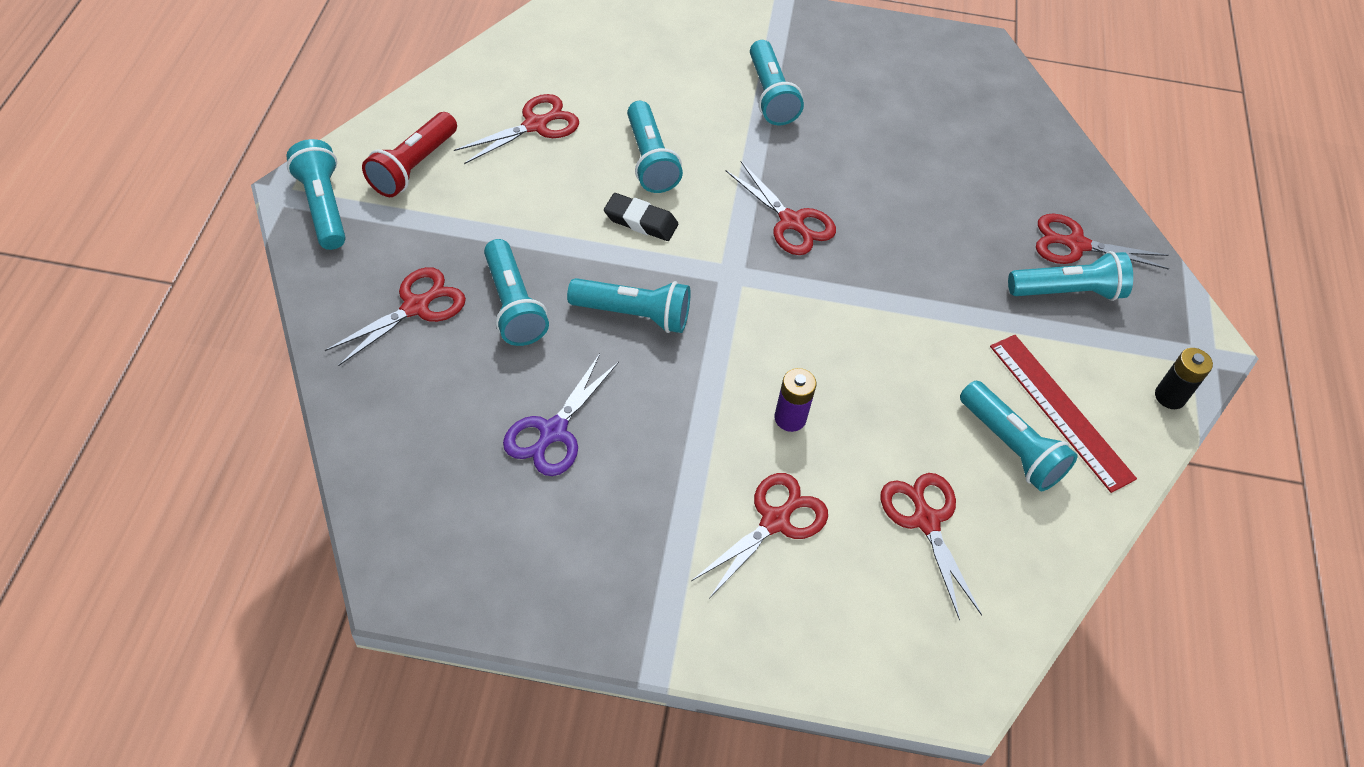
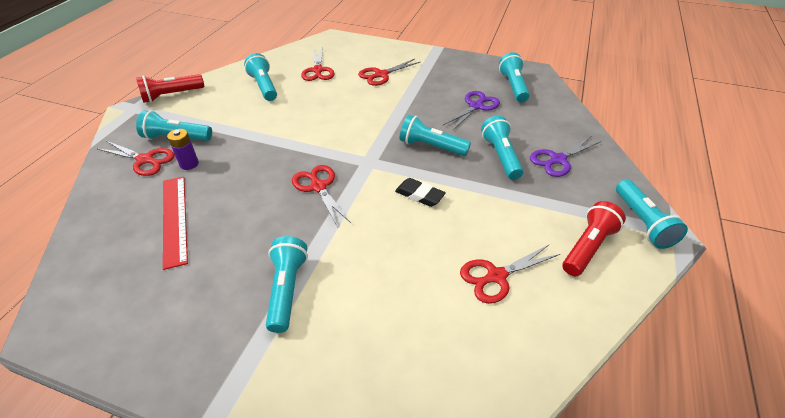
camera: 165 degrees left, 10 degrees down
red scissors [325,267,466,366] -> purple scissors [530,136,602,177]
turquoise flashlight [627,101,683,193] -> turquoise flashlight moved to [499,52,530,102]
purple battery [774,368,816,432] -> purple battery moved to [167,129,199,170]
red ruler [990,335,1137,493] -> red ruler moved to [163,177,188,270]
black battery [1155,348,1213,409] -> red flashlight [136,74,204,103]

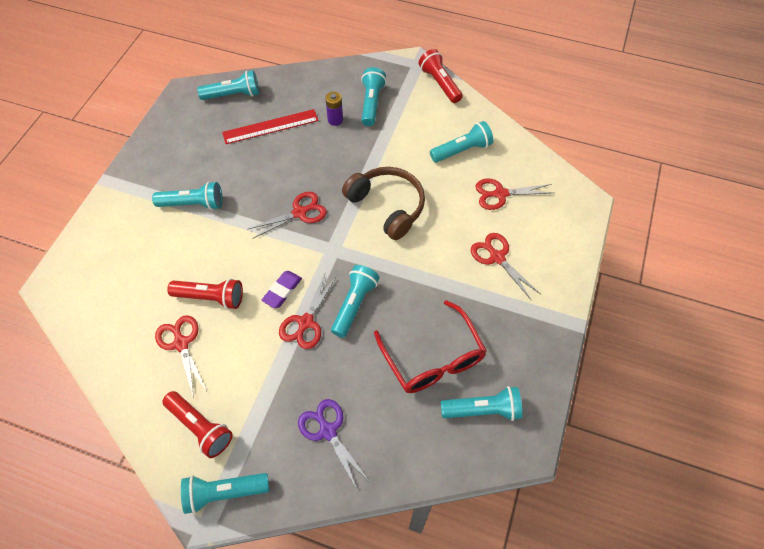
camera: 90 degrees right, 15 degrees up
red scissors [96,141,175,176] -> red scissors moved to [279,272,337,349]
black eraser [395,178,446,207] -> purple eraser [262,271,302,308]
purple scissors [443,91,500,131] -> red glasses [374,300,487,393]
turquoise flashlight [481,116,524,180] -> turquoise flashlight moved to [197,70,260,100]
none -> red flashlight [167,278,243,309]
none -> brown headphones [342,167,425,240]

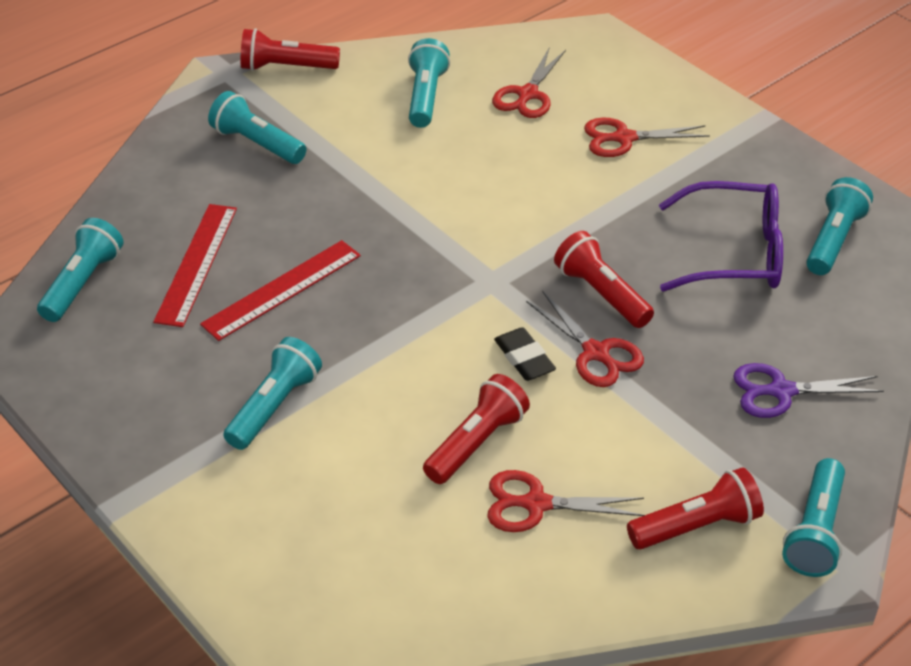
camera: 60 degrees left, 15 degrees down
red scissors [247,192,327,239] -> none
purple eraser [262,271,302,308] -> black eraser [494,327,556,381]
purple battery [325,92,343,126] -> none
turquoise flashlight [331,265,380,338] -> red flashlight [554,231,654,328]
brown headphones [342,167,425,240] -> none
red glasses [374,300,487,393] -> purple glasses [659,181,783,292]
none -> red ruler [200,240,361,341]

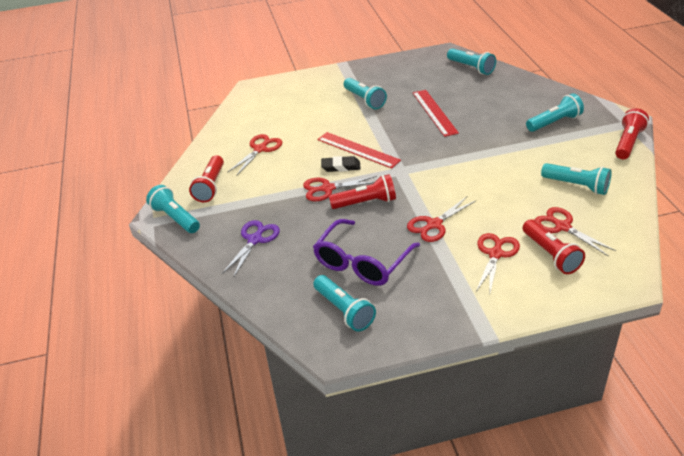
camera: 120 degrees right, 5 degrees down
red ruler [153,204,237,327] -> red ruler moved to [317,132,401,168]
red flashlight [423,374,530,484] -> red flashlight moved to [523,219,585,274]
none -> red scissors [407,197,476,242]

